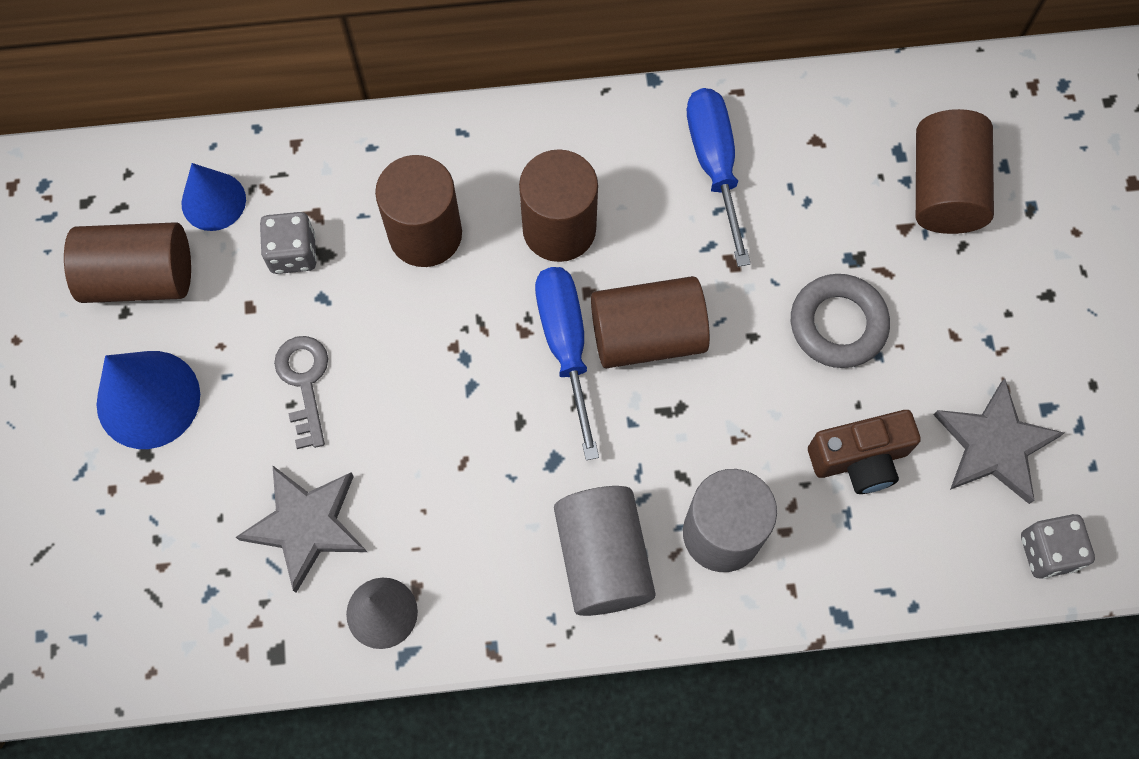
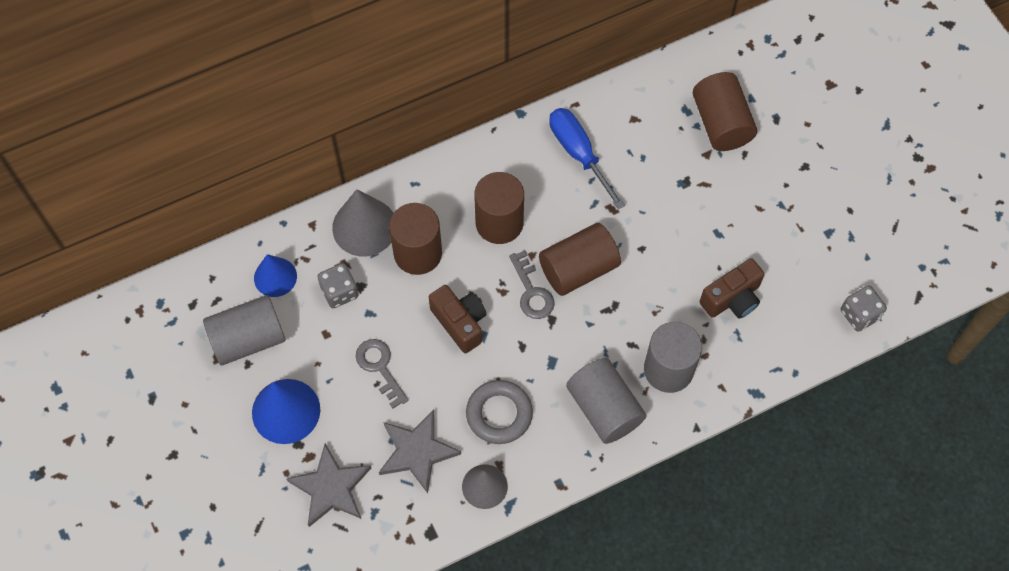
camera: 20 degrees left, 5 degrees down
brown cylinder [64,222,191,303] -> grey cylinder [203,295,286,365]
blue screwdriver [535,267,599,460] -> grey key [509,250,555,319]
grey ring [791,274,890,368] -> grey ring moved to [466,380,533,444]
grey star [934,379,1064,504] -> grey star moved to [287,444,371,527]
none -> grey cone [332,189,393,256]
none -> brown camera [429,285,486,353]

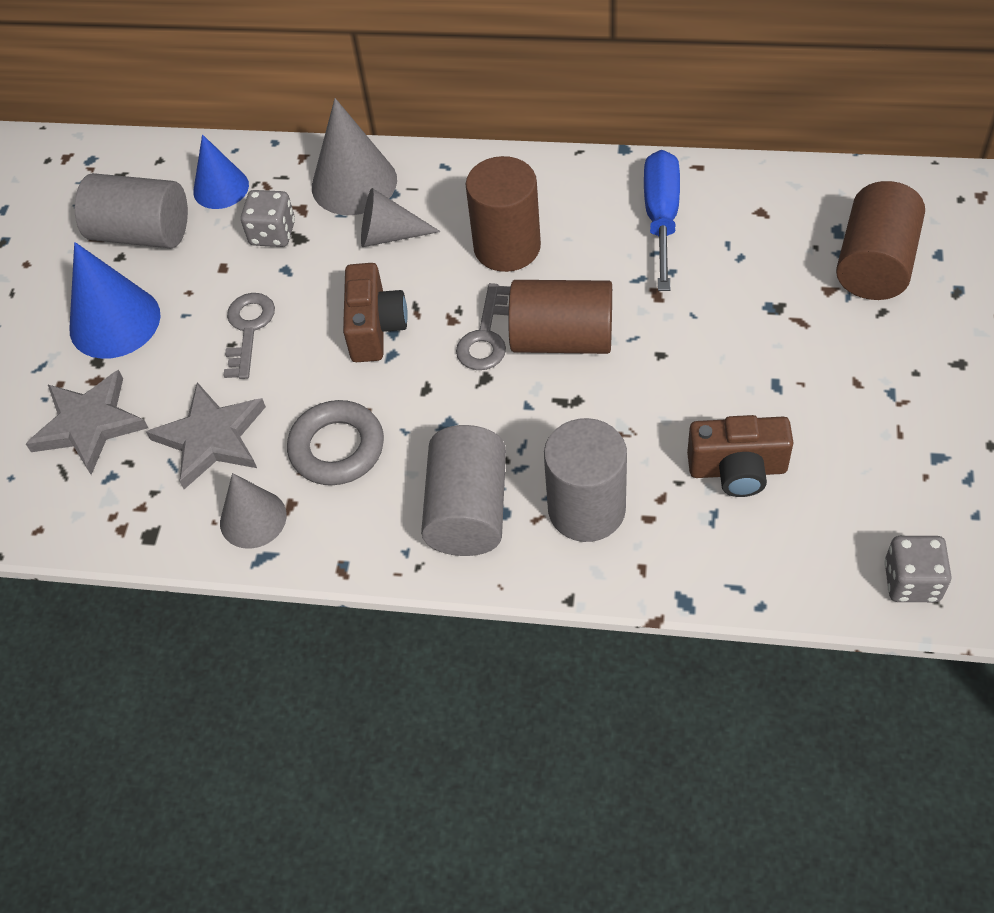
camera: 40 degrees right, 10 degrees down
brown cylinder [389,203,442,275] -> grey cone [361,188,440,247]

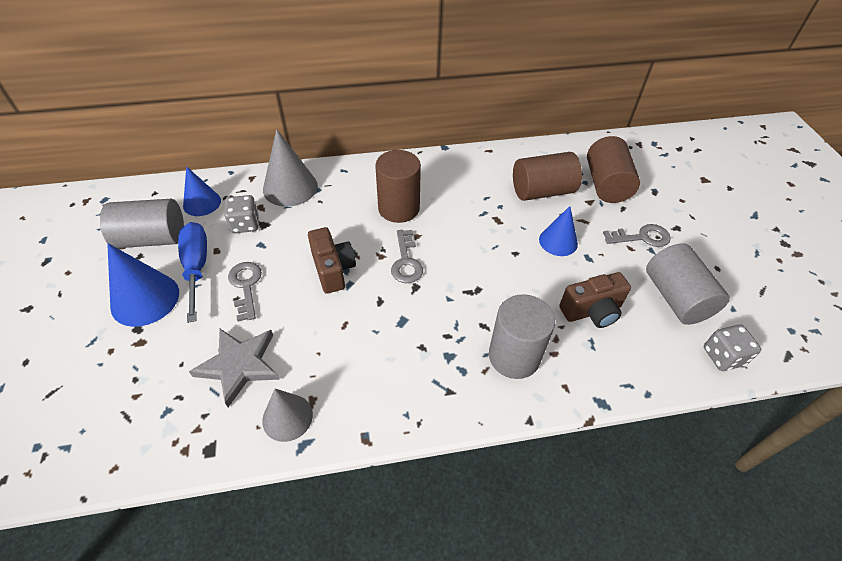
camera: 25 degrees left, 5 degrees down
grey star [26,370,148,475] -> none
grey ring [287,400,384,485] -> none
grey cone [361,188,440,247] -> none
grey cylinder [421,425,506,556] -> grey cylinder moved to [646,243,730,325]
brown cylinder [508,280,612,354] -> brown cylinder moved to [513,152,582,201]
blue screwdriver [644,150,680,291] -> blue screwdriver moved to [178,222,207,323]
none -> blue cone [539,206,578,256]
none -> grey key [603,224,671,247]

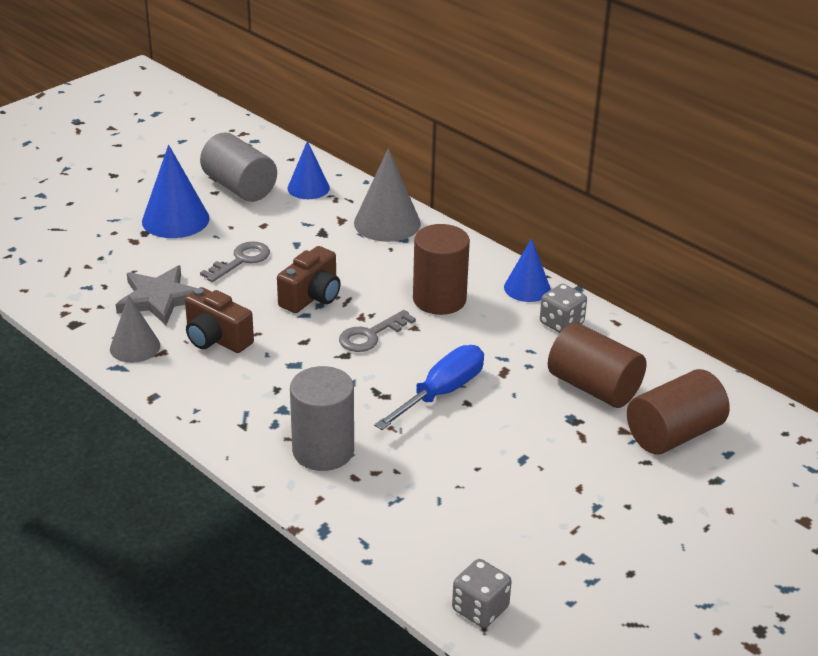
camera: 55 degrees right, 15 degrees down
blue screwdriver [178,222,207,323] -> blue screwdriver moved to [374,345,484,430]
grey dice [224,195,259,233] -> grey dice moved to [540,284,587,333]
blue cone [539,206,578,256] -> blue cone moved to [504,238,551,302]
brown camera [559,272,631,328] -> brown camera moved to [185,287,254,353]
grey key [603,224,671,247] -> none
grey cylinder [646,243,730,325] -> none

